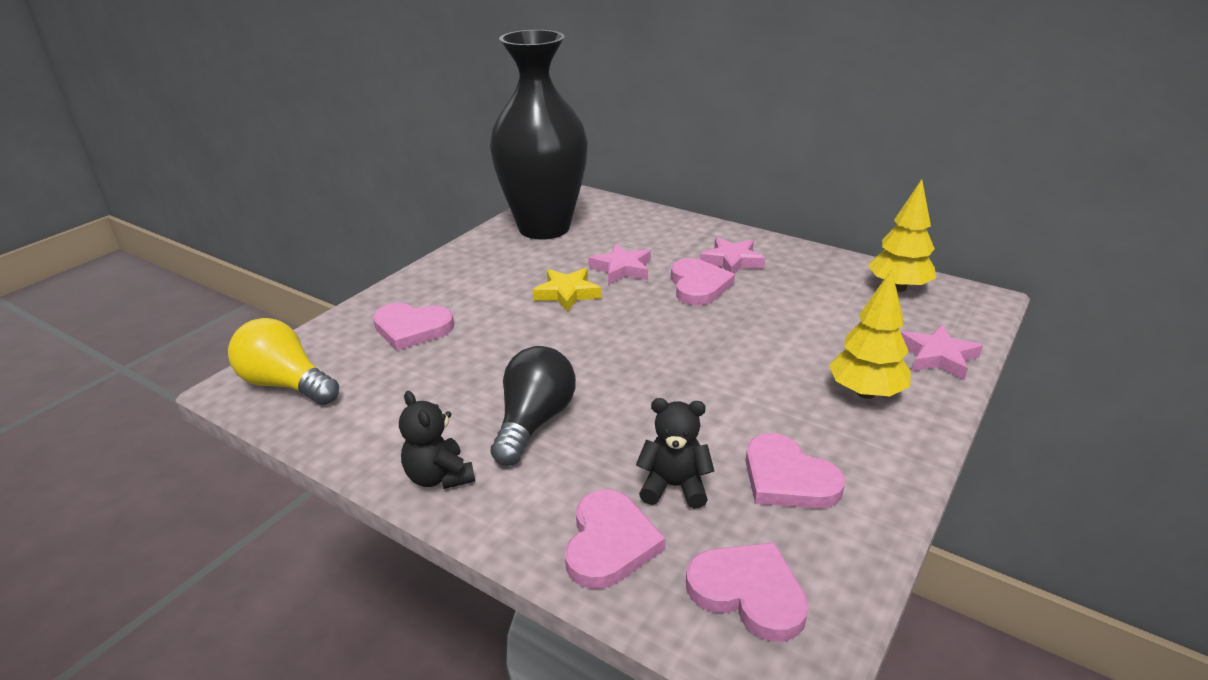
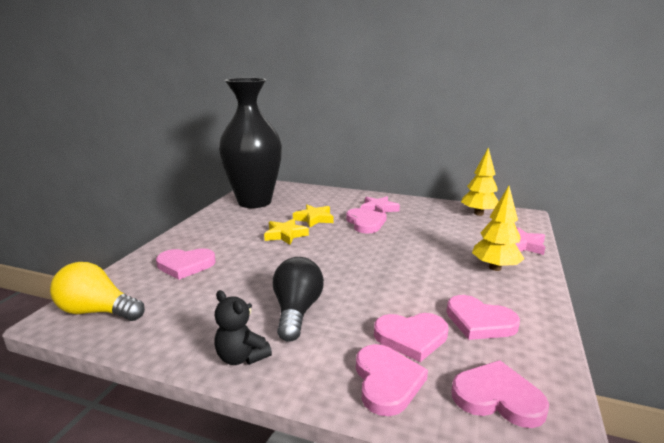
camera: 15 degrees left, 10 degrees down
pink star [588,243,651,285] -> yellow star [293,205,333,227]
black teddy bear [636,398,714,509] -> pink heart [374,313,449,362]

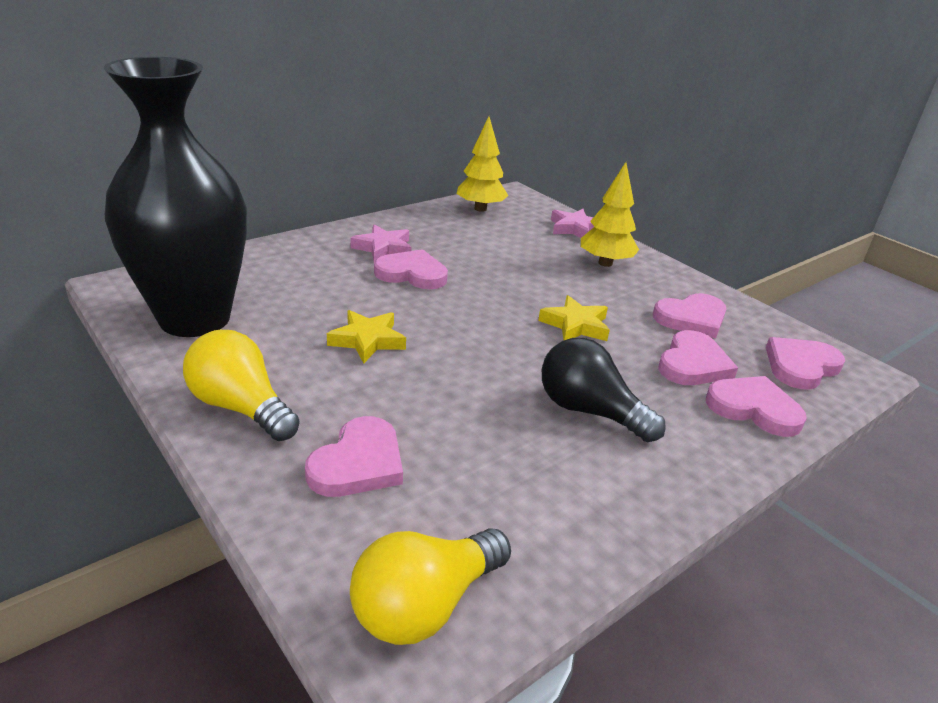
camera: 60 degrees left, 10 degrees up
black teddy bear [214,290,272,365] -> none
yellow star [293,205,333,227] -> yellow star moved to [538,295,610,341]
none -> yellow light bulb [183,330,300,441]

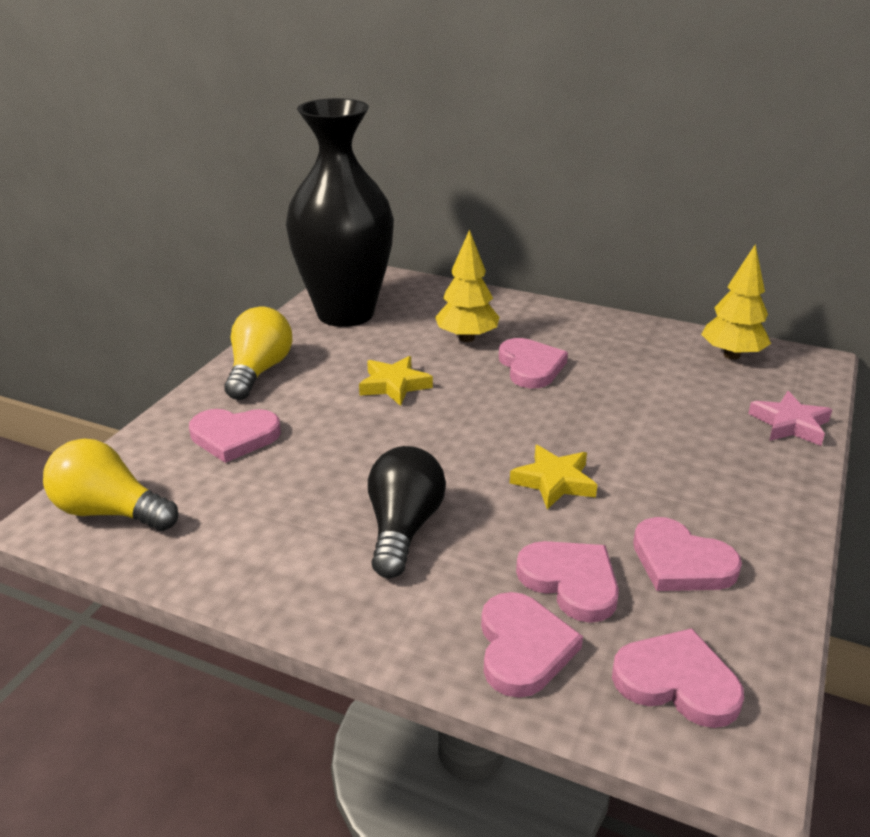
camera: 65 degrees right, 0 degrees up
pink star [350,224,411,262] -> none
yellow tree [581,162,639,267] -> yellow tree moved to [435,229,499,342]
pink heart [658,330,738,385] -> pink heart turned 135 degrees counterclockwise [516,541,619,623]

